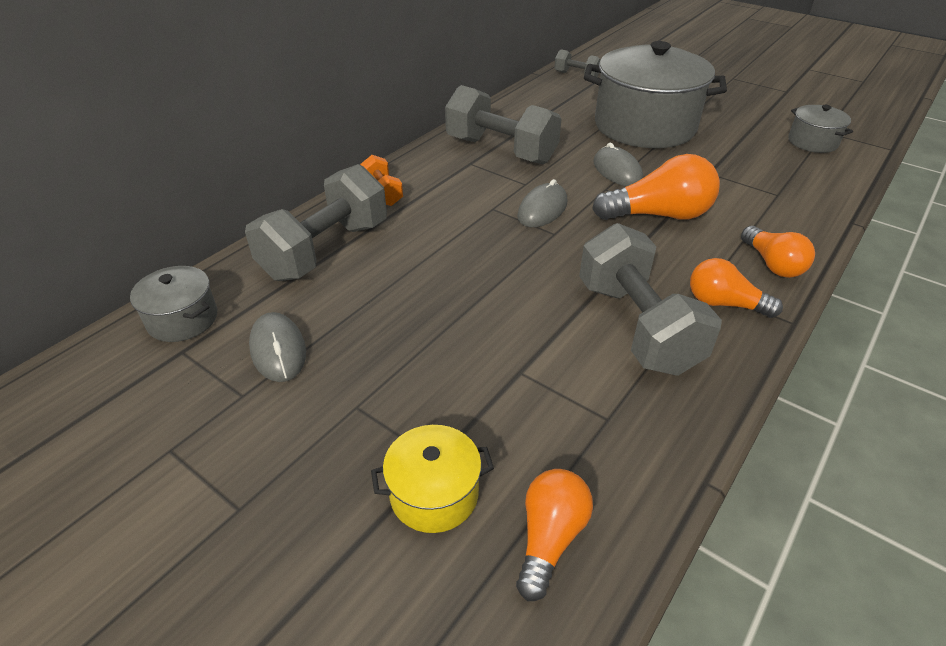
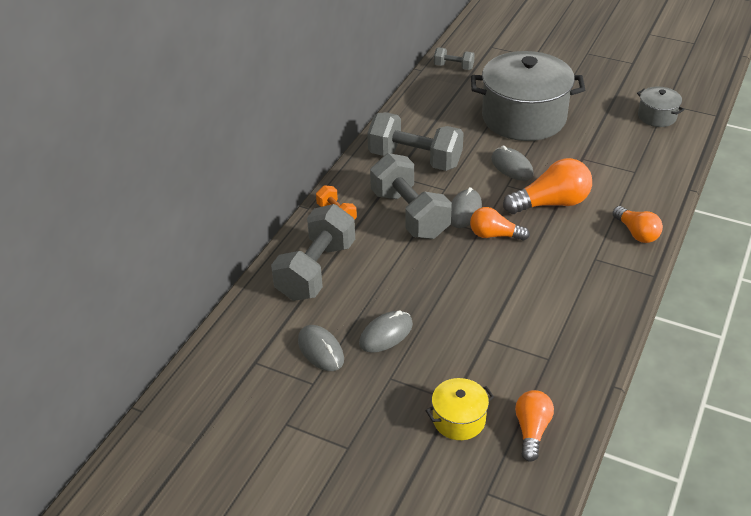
camera: 10 degrees left, 0 degrees up
grey pot [130,266,217,342] -> none
grey dumbbell [579,223,722,376] -> grey dumbbell moved to [370,153,452,239]
orange light bulb [690,258,783,318] -> orange light bulb moved to [470,207,530,241]
none -> grey mouse [359,310,413,353]

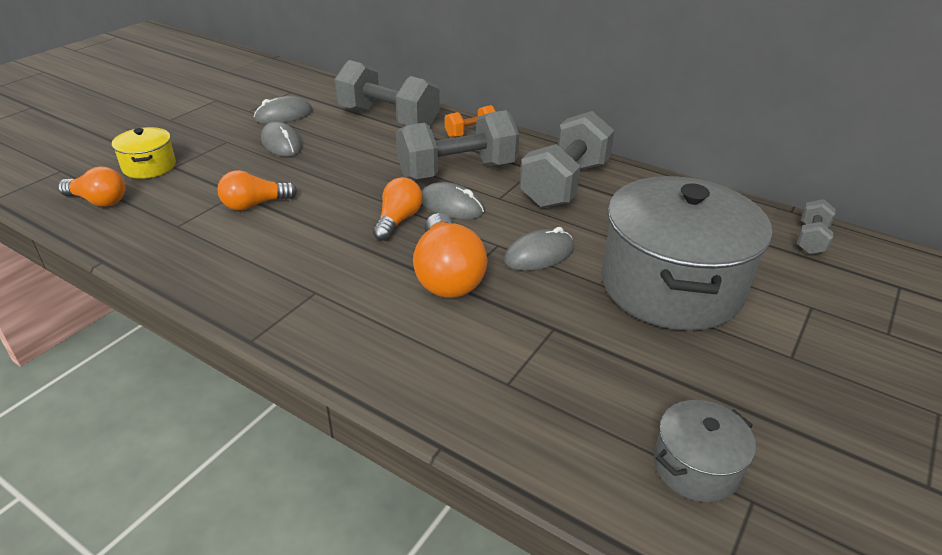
camera: 95 degrees right, 5 degrees down
orange light bulb [612,206,663,243] -> orange light bulb moved to [218,170,297,210]

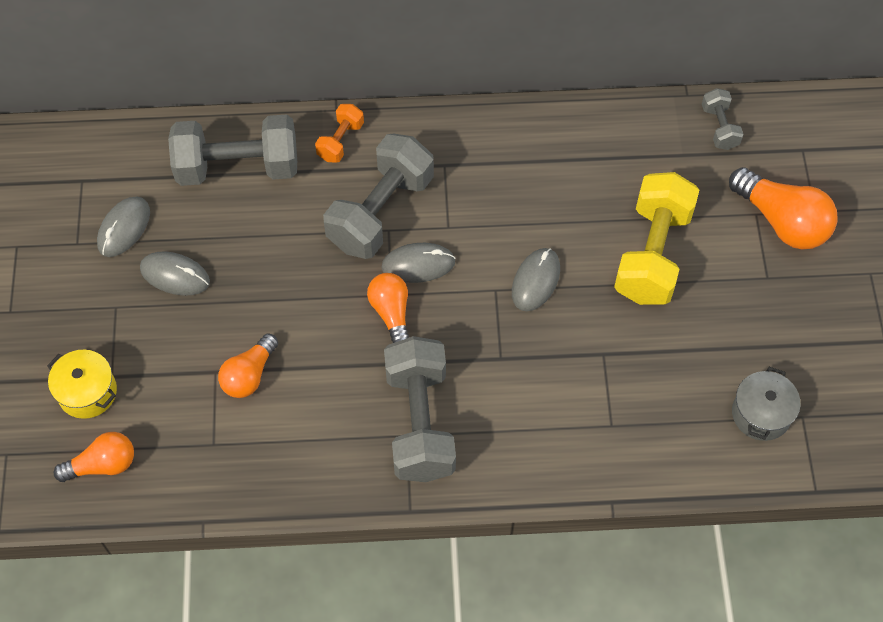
camera: 35 degrees left, 25 degrees up
orange light bulb [413,213,488,298] -> orange light bulb moved to [729,167,838,249]
grey dumbbell [519,111,614,208] -> grey dumbbell moved to [384,336,456,482]
grey pot [601,176,772,331] -> yellow dumbbell [614,172,699,305]

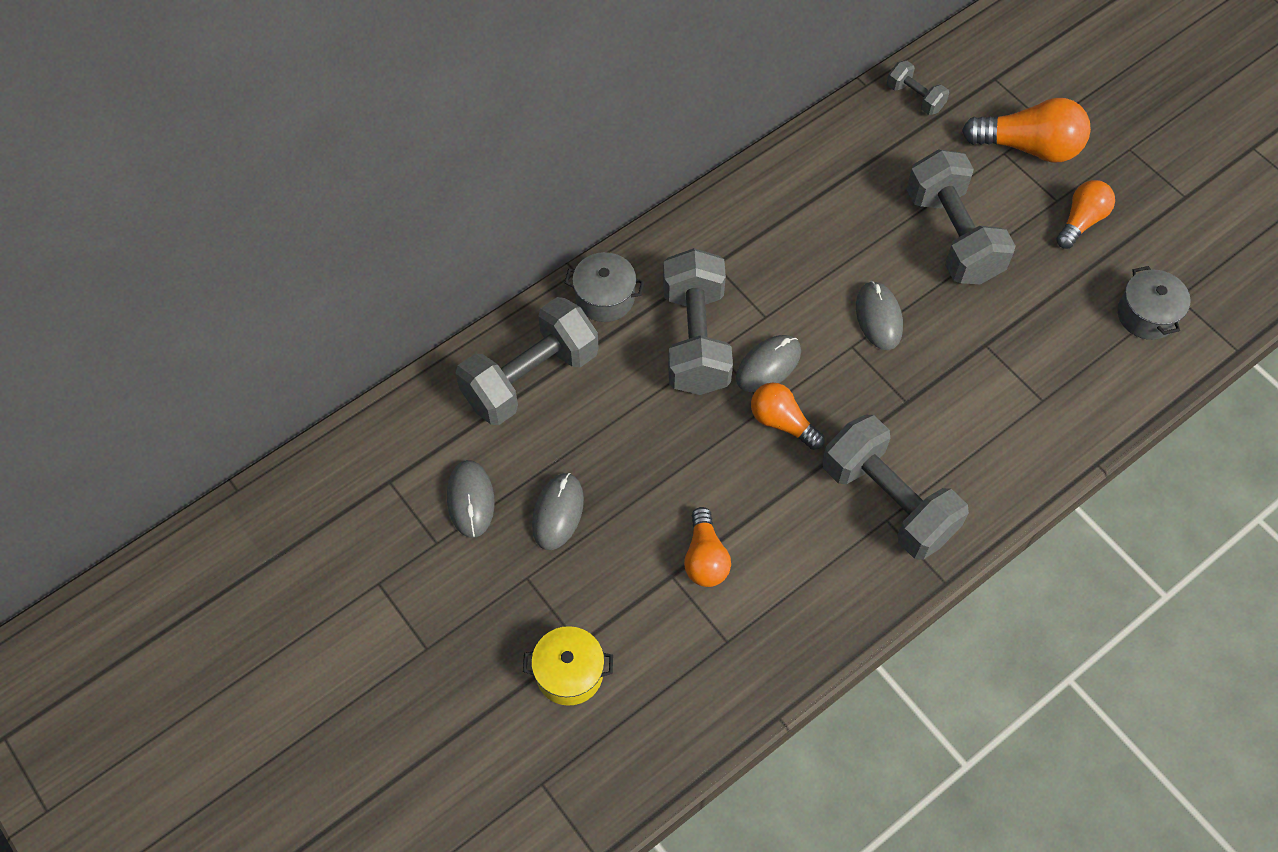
camera: 35 degrees left, 0 degrees up
orange light bulb [53,432,134,482] -> orange light bulb moved to [1056,180,1115,249]
grey mouse [140,252,210,296] -> grey mouse turned 60 degrees counterclockwise [532,473,584,550]
orange dumbbell [315,104,364,163] -> grey pot [565,252,645,322]
yellow dumbbell [614,172,699,305] -> grey dumbbell [906,149,1015,284]

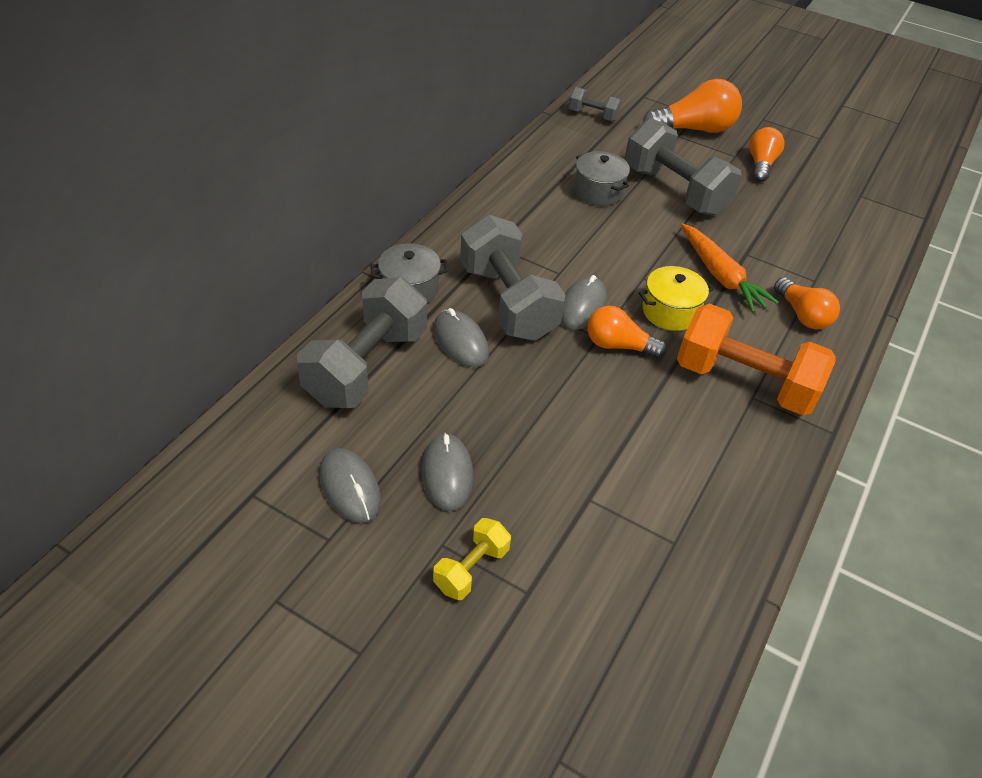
camera: 25 degrees left, 15 degrees down
yellow pot [523,626,613,706] -> yellow pot moved to [639,266,714,331]
orange light bulb [684,507,731,587] -> orange light bulb moved to [774,277,840,329]
grey dumbbell [822,415,969,560] -> orange dumbbell [677,303,836,415]
grey mouse [856,281,903,350] -> grey mouse moved to [433,308,489,367]
grey pot [1117,266,1191,340] -> grey pot moved to [574,151,630,206]
none -> yellow dumbbell [433,518,511,600]
none -> orange carrot [681,223,779,312]

